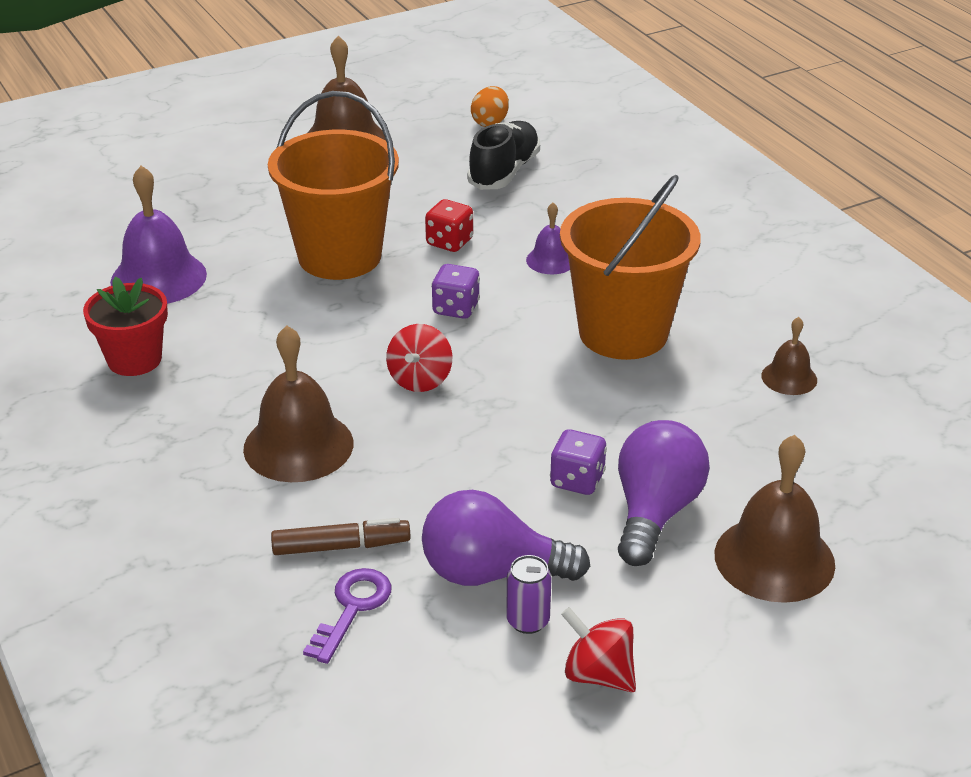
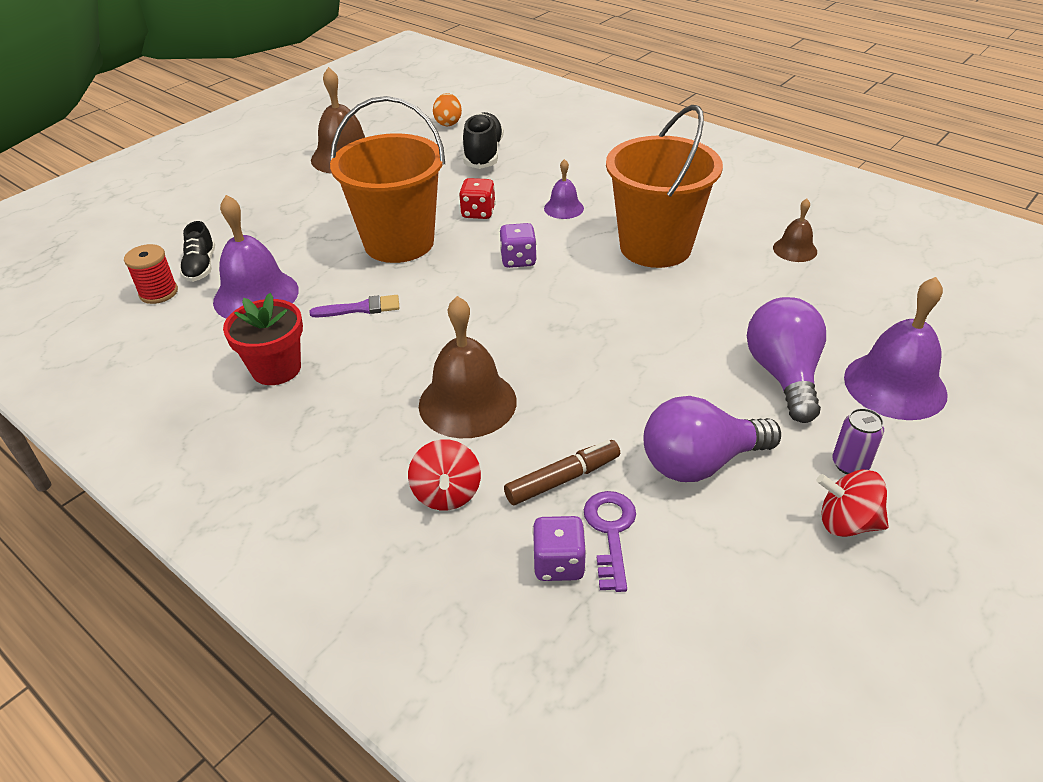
camera: 20 degrees left, 5 degrees up
red spinning top [386,324,452,392] -> red spinning top moved to [408,439,481,510]
purple can [506,555,552,634] -> purple can moved to [832,408,884,474]
purple dice [550,429,607,495] -> purple dice moved to [532,516,587,581]
brown bell [715,435,835,603] -> purple bell [844,277,948,420]
none -> red spool [124,244,178,304]
none -> black shoe [180,221,215,282]
none -> purple brush [309,295,400,317]

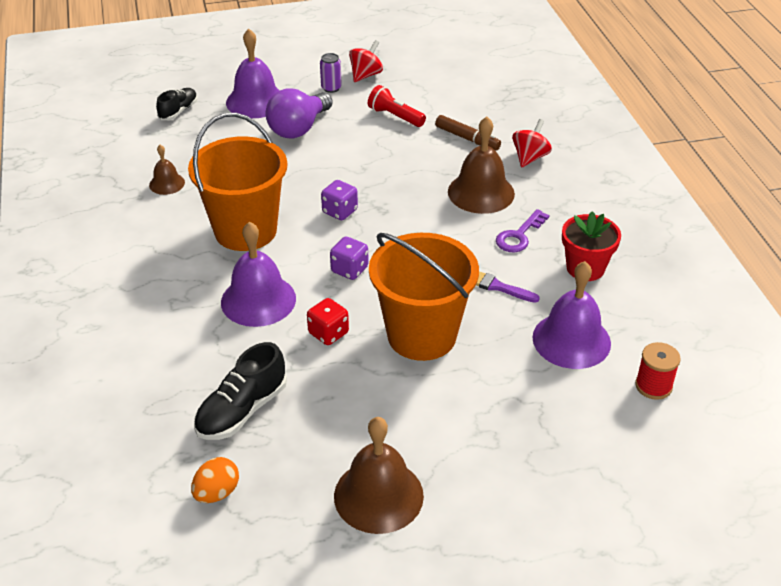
camera: 145 degrees left, 0 degrees up
black shoe [180,221,215,282] -> black shoe moved to [156,88,197,120]
brown marker [504,440,620,505] -> brown marker turned 150 degrees counterclockwise [435,115,501,151]
purple dice [532,516,587,581] -> purple dice moved to [321,180,358,220]
purple bell [544,159,584,219] -> purple bell [221,222,296,327], size x1.87
purple key [584,491,636,592] -> purple key moved to [496,209,549,252]
purple light bulb [643,396,781,482] -> red flashlight [368,85,426,127]
red spinning top [816,470,889,537] -> red spinning top turned 105 degrees counterclockwise [349,40,383,82]

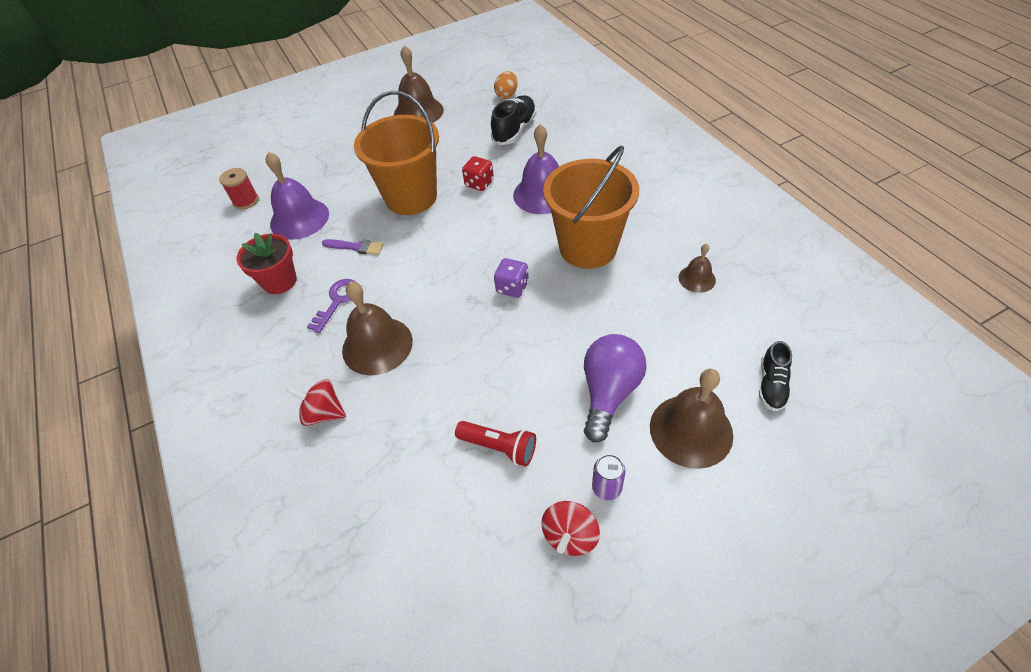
camera: 170 degrees right, 10 degrees up
purple bell [226,29,280,118] -> brown bell [650,369,733,469]
purple dice [330,237,369,280] -> none
brown marker [435,115,501,151] -> none
red spinning top [512,119,552,167] -> red spinning top turned 90 degrees clockwise [286,379,346,426]

